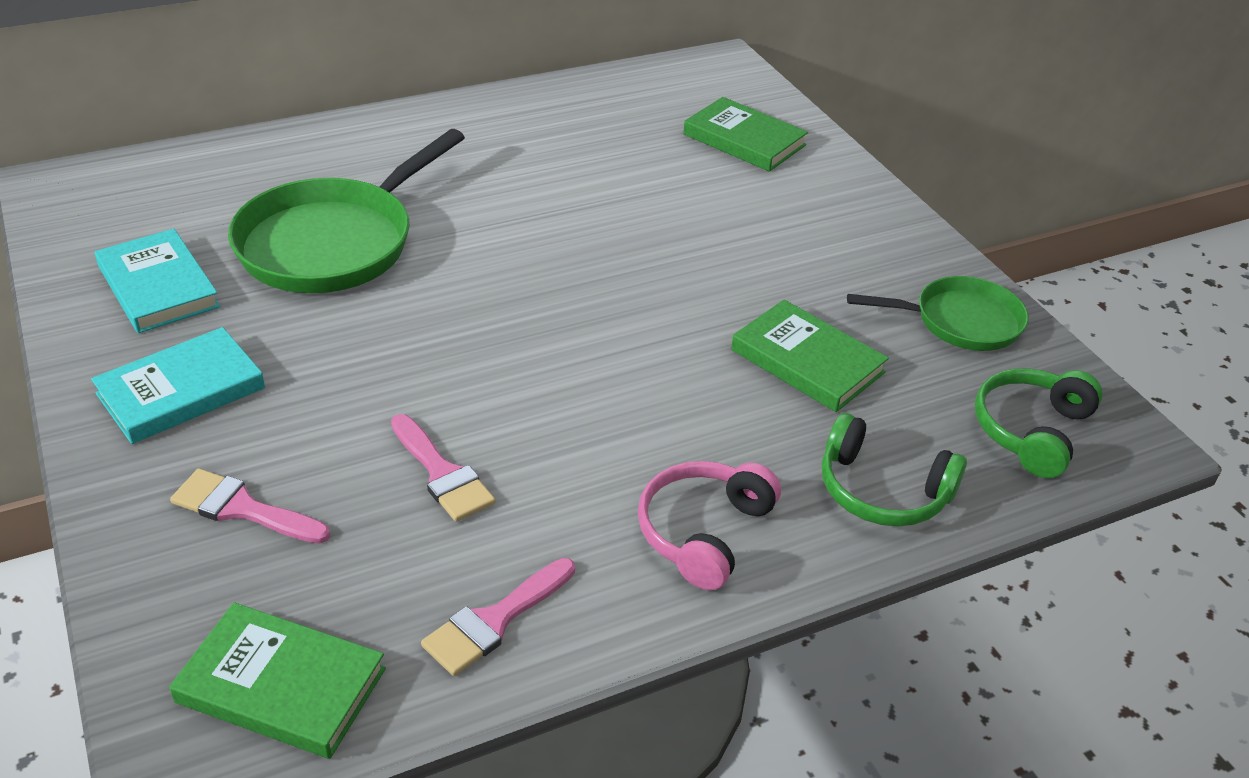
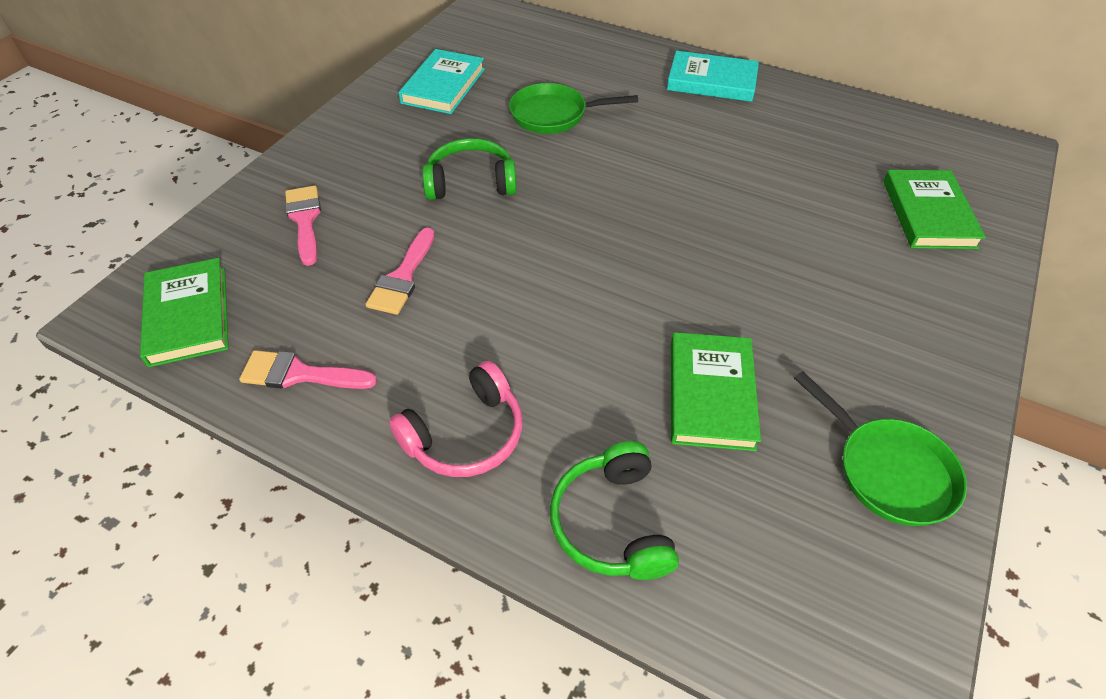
camera: 55 degrees right, 10 degrees up
turquoise book [91,327,265,444] -> turquoise book moved to [667,51,759,102]
green pan [228,129,465,293] -> green pan [509,83,638,134], size x0.59
pink headphones [638,461,781,590] -> pink headphones turned 150 degrees clockwise [389,361,522,477]
green headphones [975,368,1103,478] -> green headphones moved to [422,138,517,200]

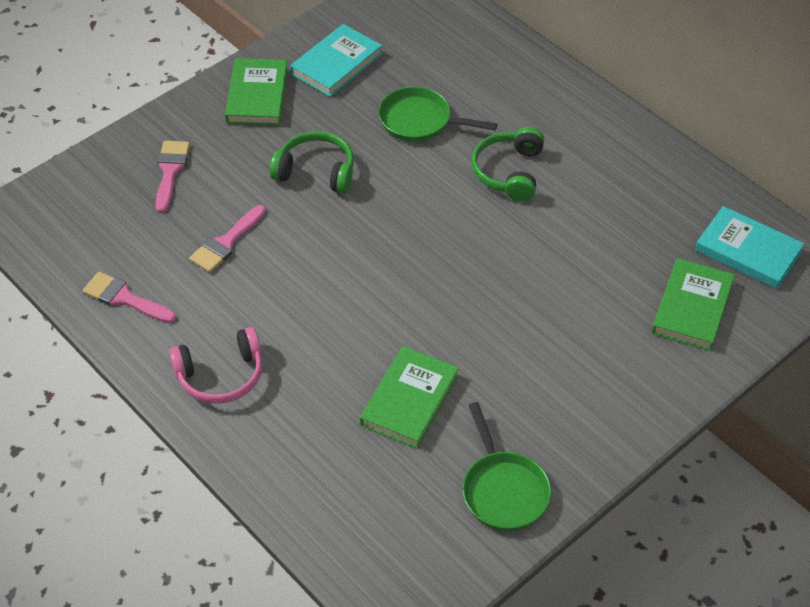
camera: 20 degrees right, 0 degrees up
green book [140,258,229,367] -> green book moved to [225,58,288,126]
green headphones [550,441,679,580] -> green headphones moved to [472,127,544,202]
turquoise book [667,51,759,102] -> turquoise book moved to [695,206,805,289]

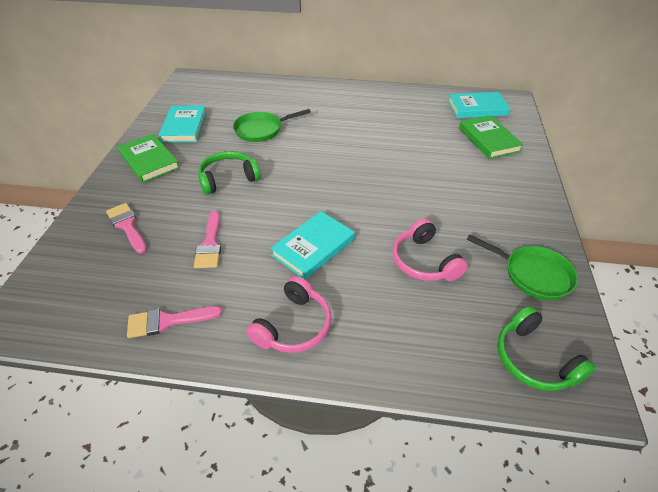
camera: 40 degrees left, 5 degrees down
green book [360,346,459,449] -> pink headphones [392,219,468,281]
green headphones [472,127,544,202] -> green headphones moved to [497,306,596,391]
none -> turquoise book [270,211,355,280]

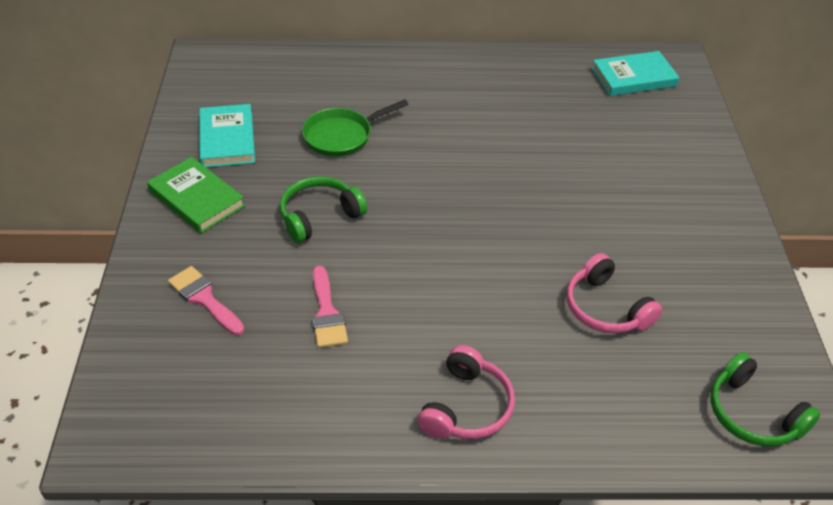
camera: 10 degrees left, 0 degrees up
pink brush [127,306,222,338] -> none
turquoise book [270,211,355,280] -> none
green book [459,115,524,159] -> none
green pan [466,234,578,300] -> none

